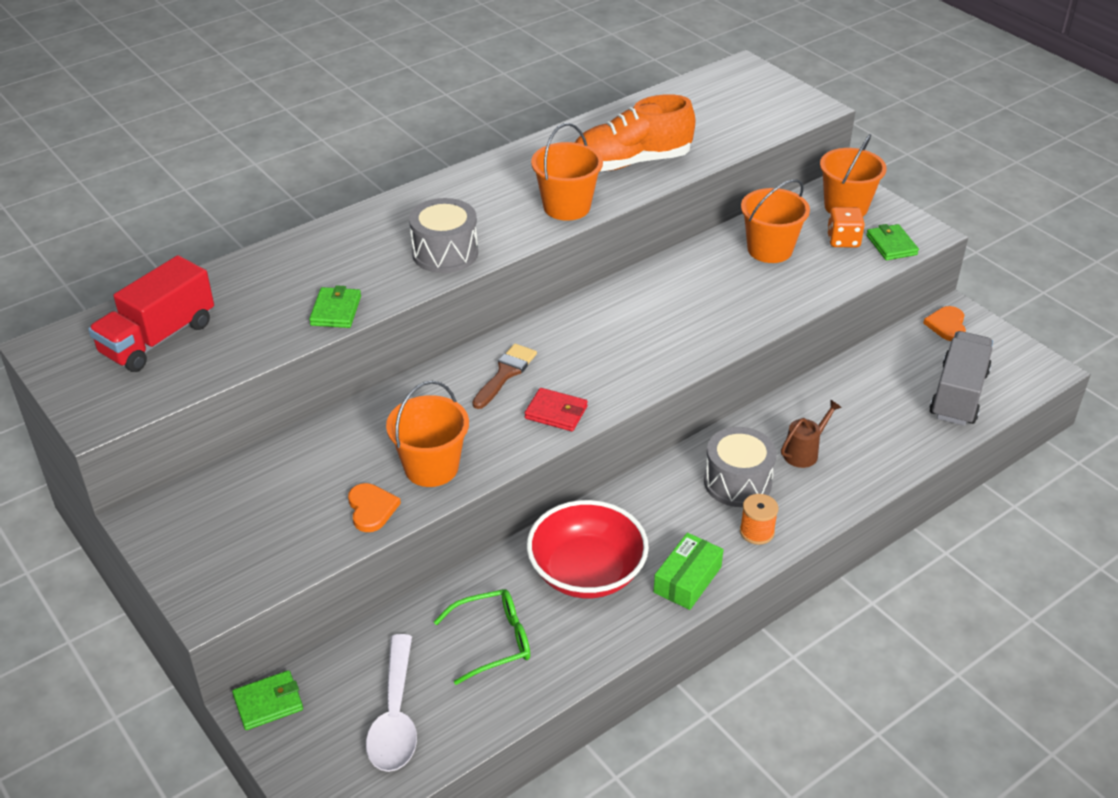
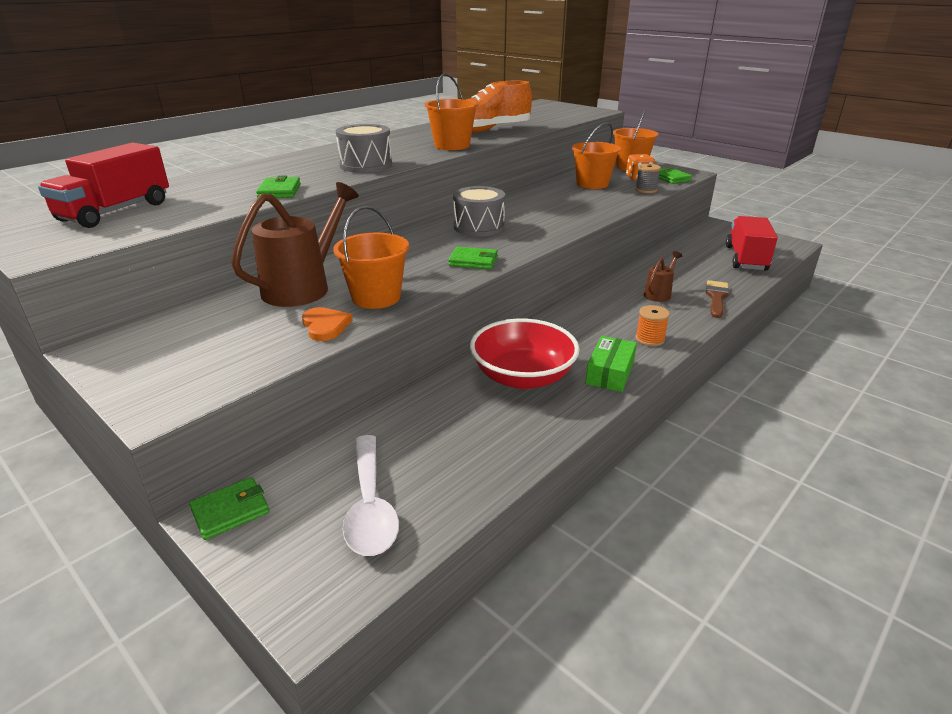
camera: 10 degrees left, 10 degrees down
green glasses [434,589,530,685] -> none
brown brush [472,344,537,409] -> brown brush moved to [706,280,729,318]
red wallet [525,388,588,431] -> green wallet [449,246,498,269]
grey drum [704,427,777,507] -> grey drum moved to [453,186,505,236]
orange heart [923,306,966,341] -> none
grey truck [930,331,993,426] -> red truck [726,216,778,271]
none -> brown watering can [231,182,359,307]
none -> grey spool [635,164,661,193]

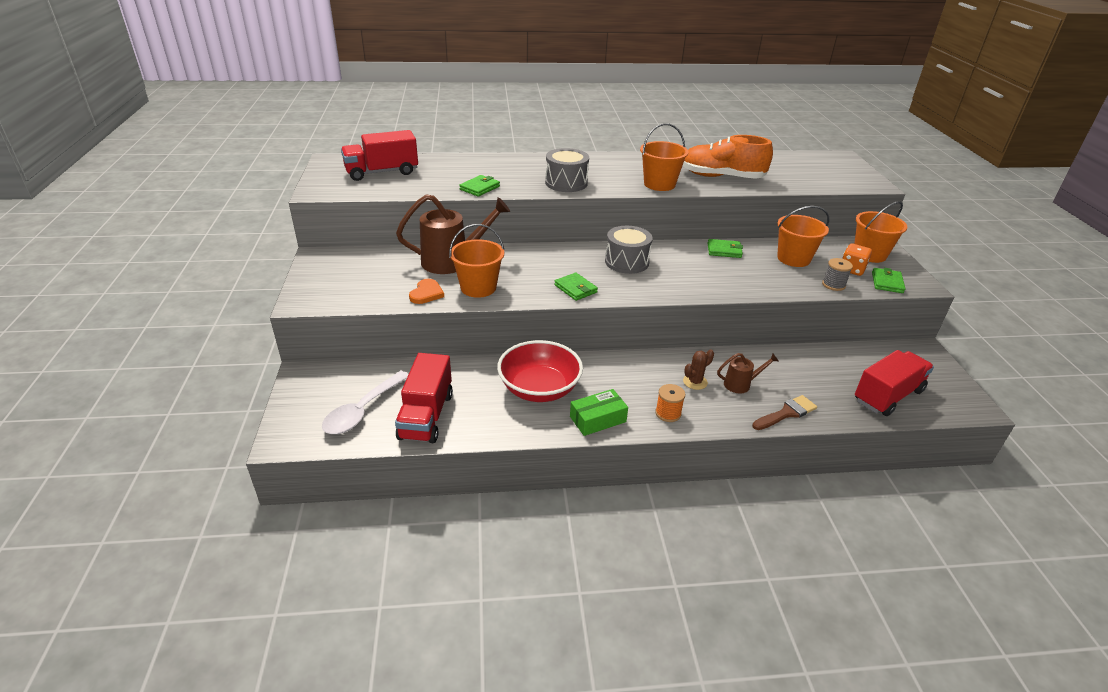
camera: 40 degrees right, 5 degrees up
green wallet [189,477,269,540] -> green wallet moved to [708,239,743,258]
none -> red truck [395,353,453,443]
none -> brown cactus [683,349,714,390]

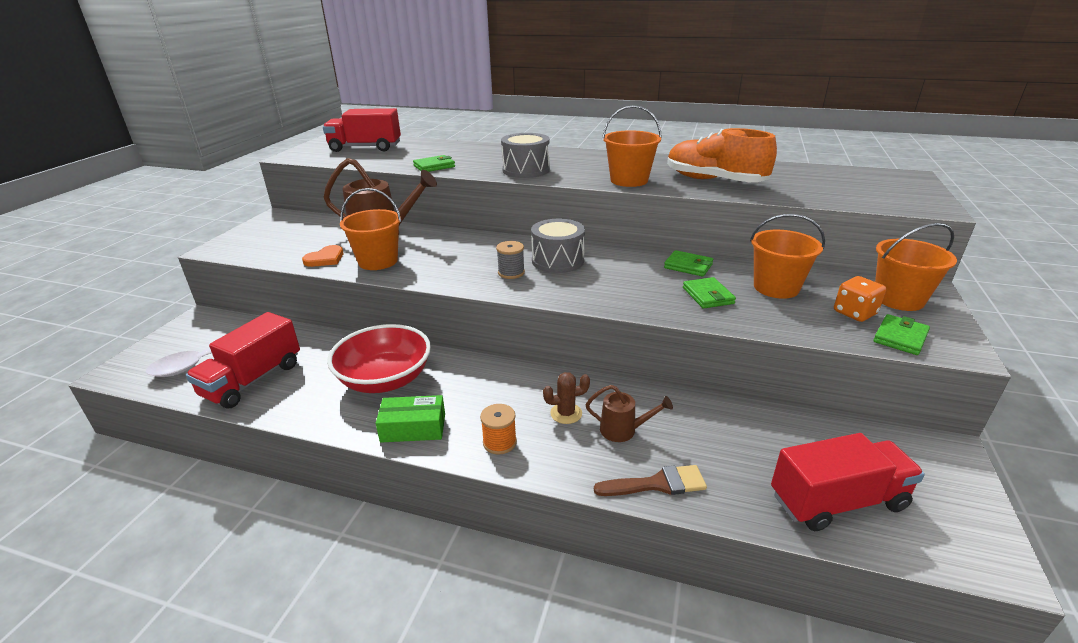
camera: 25 degrees right, 5 degrees down
green wallet [554,272,598,301] -> green wallet moved to [683,277,736,308]
grey spool [822,258,853,291] -> grey spool moved to [496,241,525,279]

